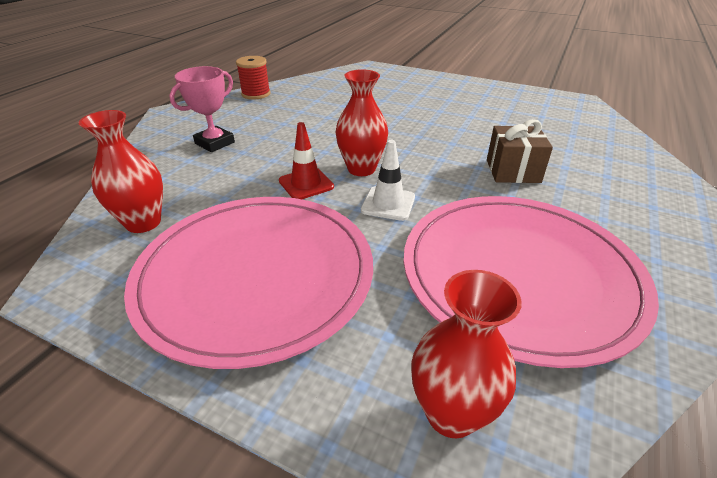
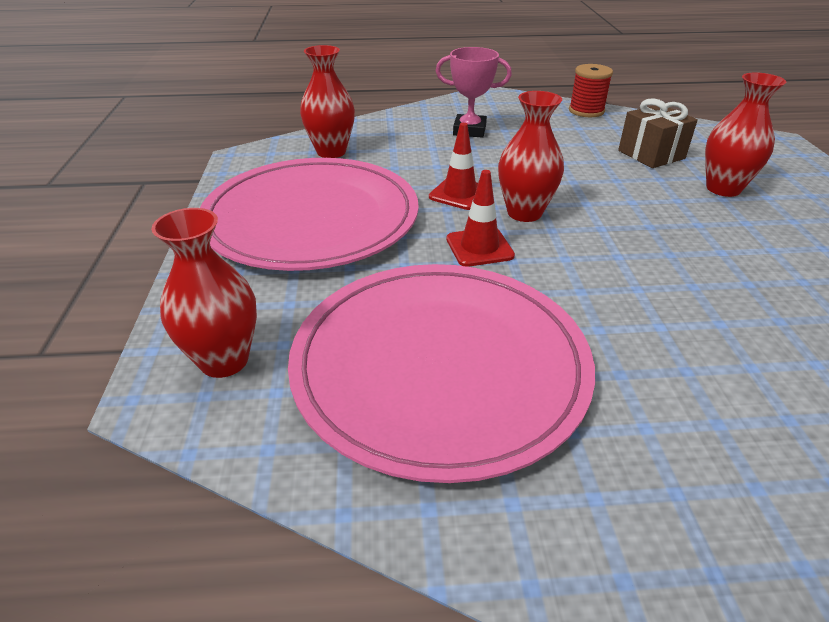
camera: 60 degrees right, 0 degrees up
white traffic cone [361,140,415,221] -> red traffic cone [446,170,515,267]
brown gift [487,119,553,183] -> brown gift moved to [618,98,698,168]
none -> red vase [705,72,786,197]

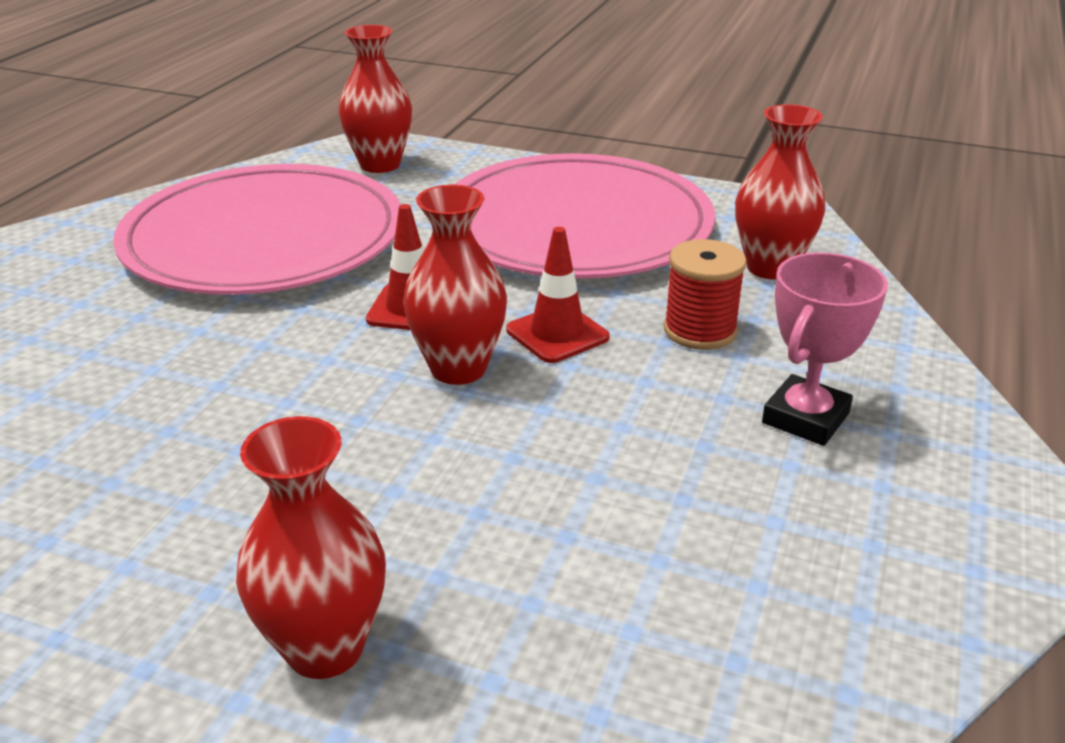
camera: 115 degrees right, 5 degrees down
red spool [569,64,613,117] -> red spool moved to [664,239,747,350]
brown gift [618,98,698,168] -> none

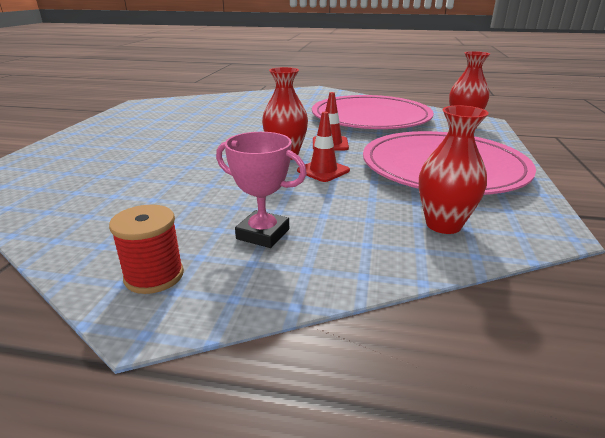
camera: 80 degrees right, 5 degrees down
red vase [236,416,386,679] -> none
red spool [664,239,747,350] -> red spool moved to [109,205,184,294]

